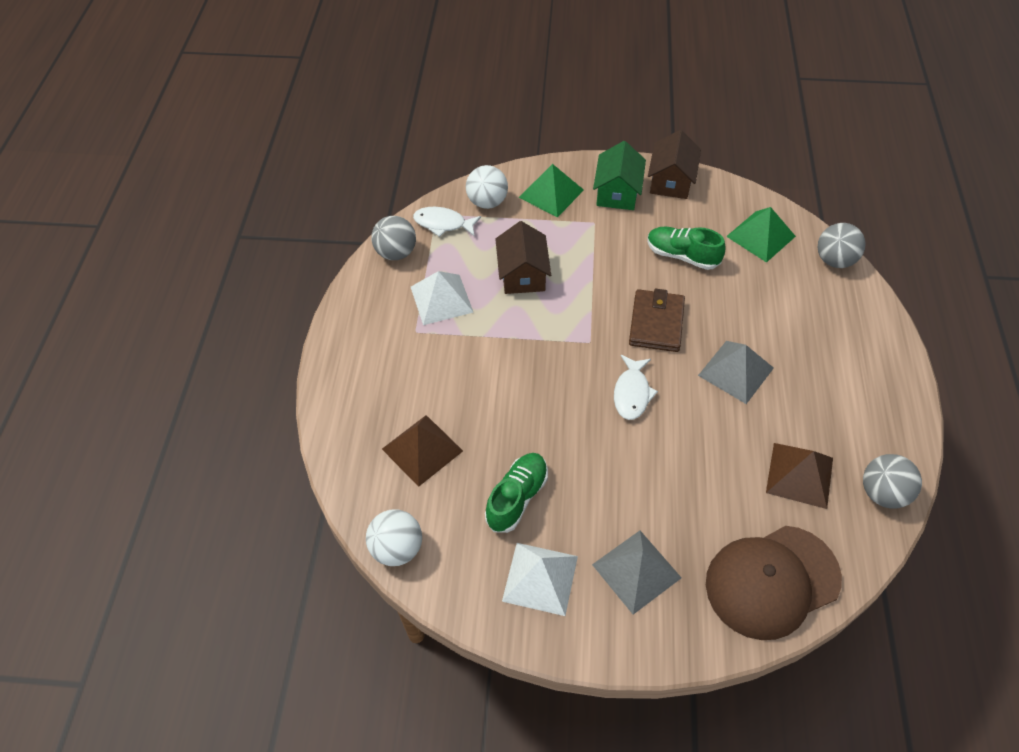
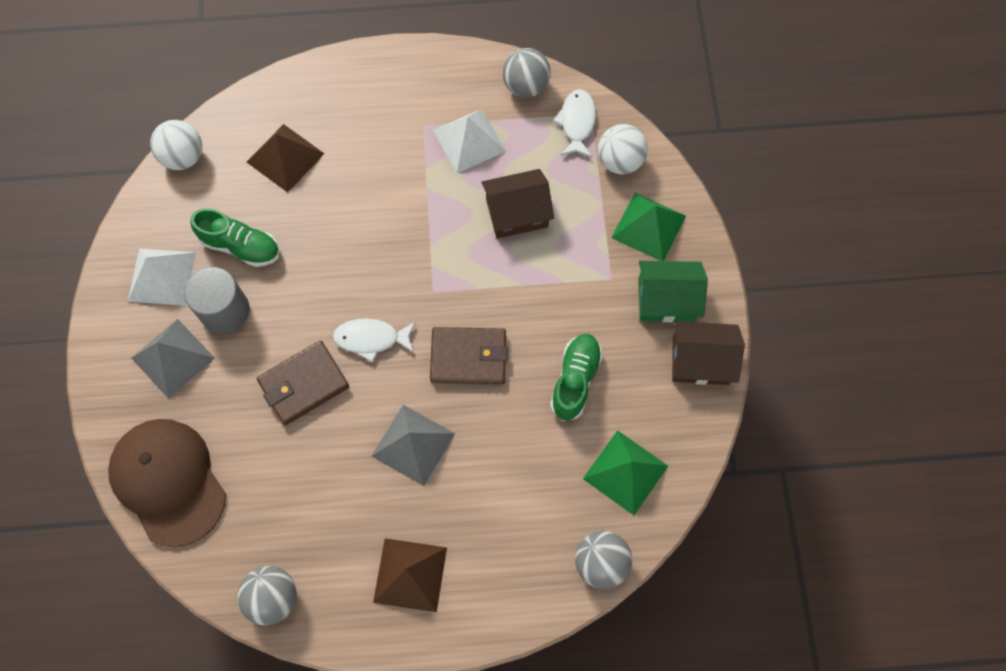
camera: 80 degrees right, 15 degrees up
brown pyramid [766,443,833,509] -> brown pyramid moved to [373,538,447,612]
none -> grey cylinder [184,267,250,334]
none -> brown wallet [257,341,349,425]

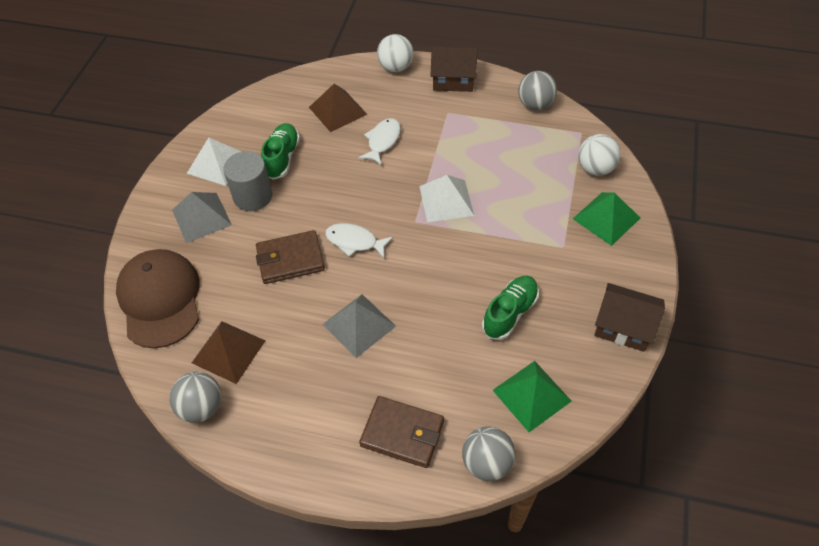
camera: 20 degrees right, 15 degrees down
white ball [150,120,202,170] -> white ball moved to [377,34,414,72]
green shoe [190,208,280,267] -> green shoe turned 120 degrees counterclockwise [261,123,300,180]
brown pyramid [373,538,447,612] -> brown pyramid moved to [192,321,265,384]
brown wallet [430,327,508,384] -> brown wallet moved to [359,396,444,468]
white pyramid [433,109,506,173] -> white pyramid moved to [419,175,474,222]
brown house [481,169,554,239] -> brown house moved to [430,46,478,92]
white fish [553,89,596,158] -> white fish moved to [358,118,401,166]
green house [638,261,708,322] -> none

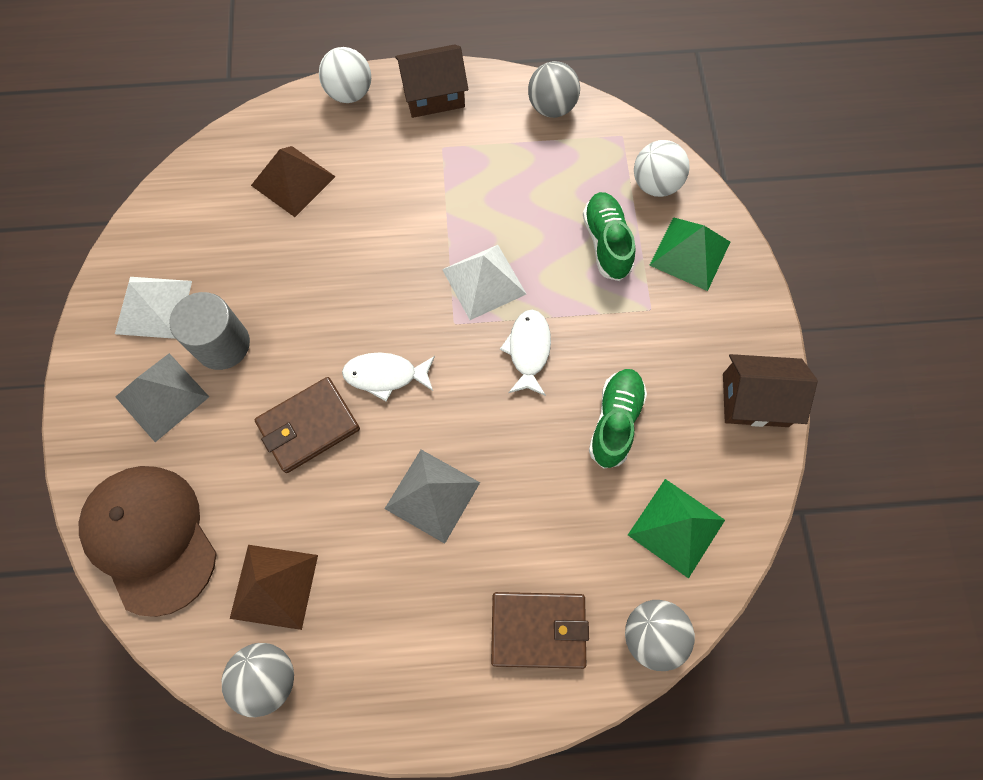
camera: 20 degrees left, 15 degrees up
green shoe [261,123,300,180] -> green shoe moved to [583,192,635,281]
white fish [358,118,401,166] -> white fish moved to [500,309,551,396]

